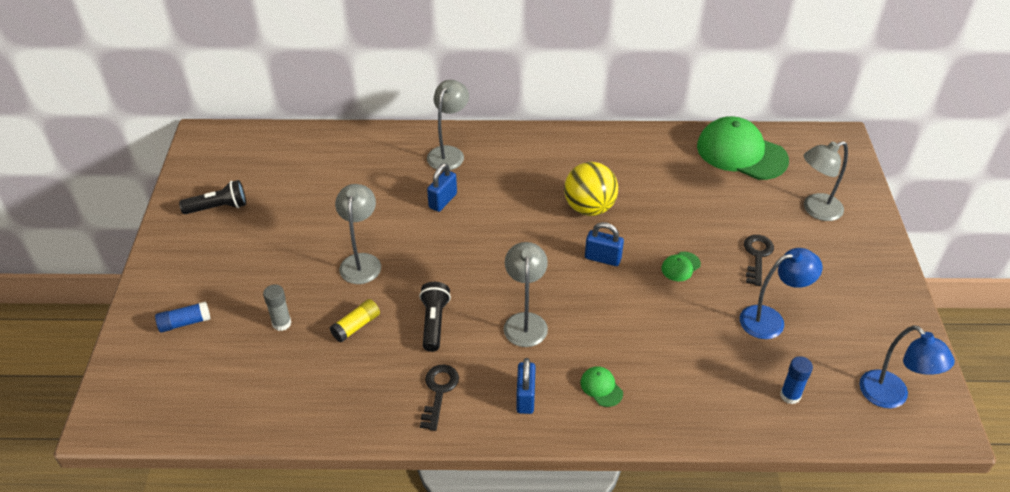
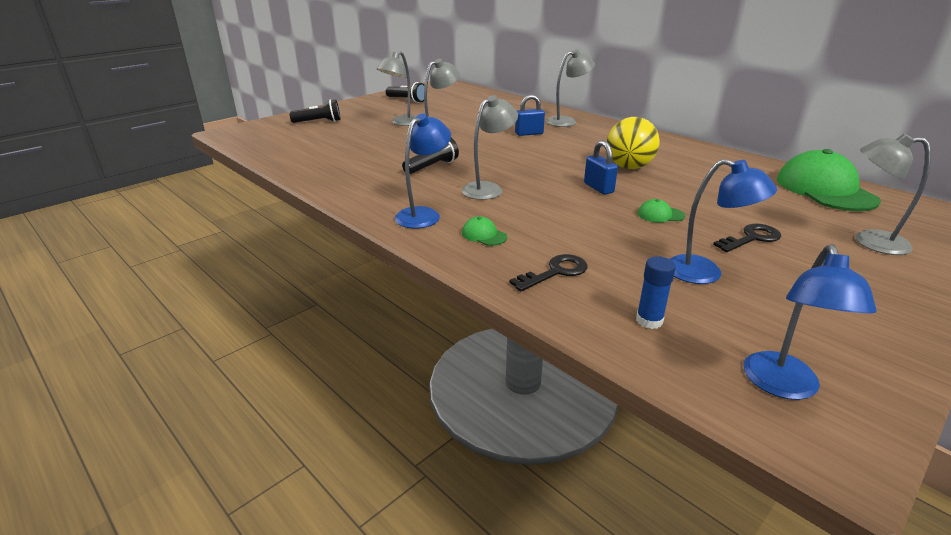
camera: 45 degrees right, 15 degrees down
blue glue stick [155,301,211,333] -> black flashlight [289,99,341,123]
grey glue stick [263,284,291,331] -> none
yellow glue stick [330,299,380,343] -> none
black key [420,365,459,431] -> black key moved to [509,254,588,292]
blue padlock [516,358,536,414] -> blue lamp [395,113,451,228]
green cap [581,366,623,407] -> green cap turned 60 degrees counterclockwise [462,216,507,246]
none -> grey lamp [377,51,417,126]

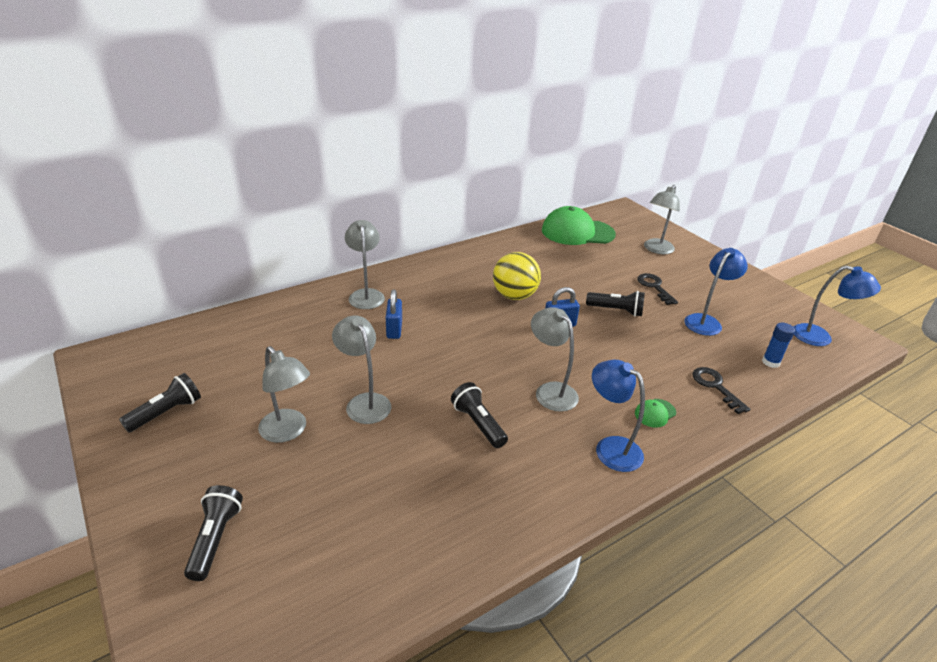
camera: 80 degrees left, 5 degrees up
green cap [638,199,685,223] -> black flashlight [586,291,645,317]

